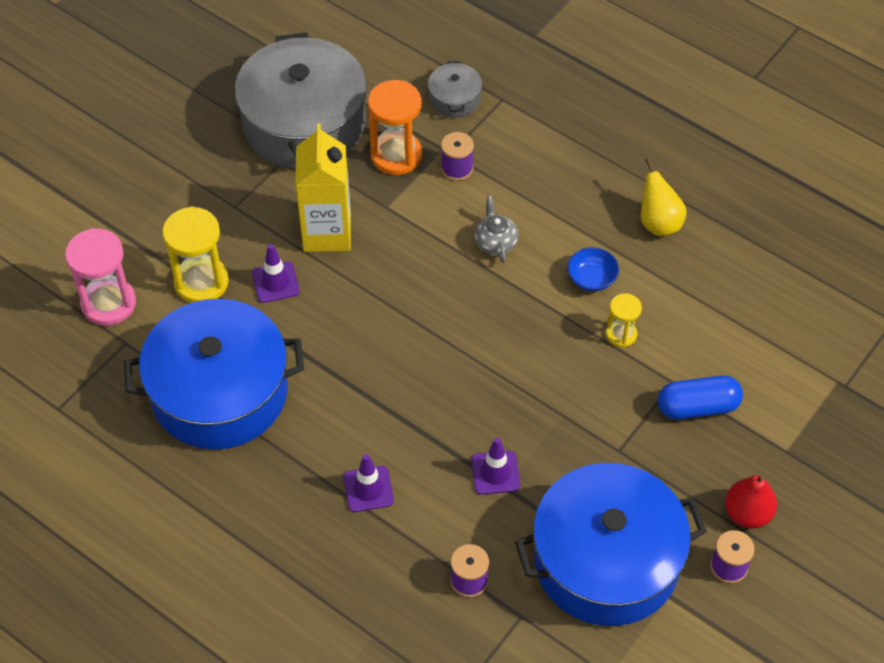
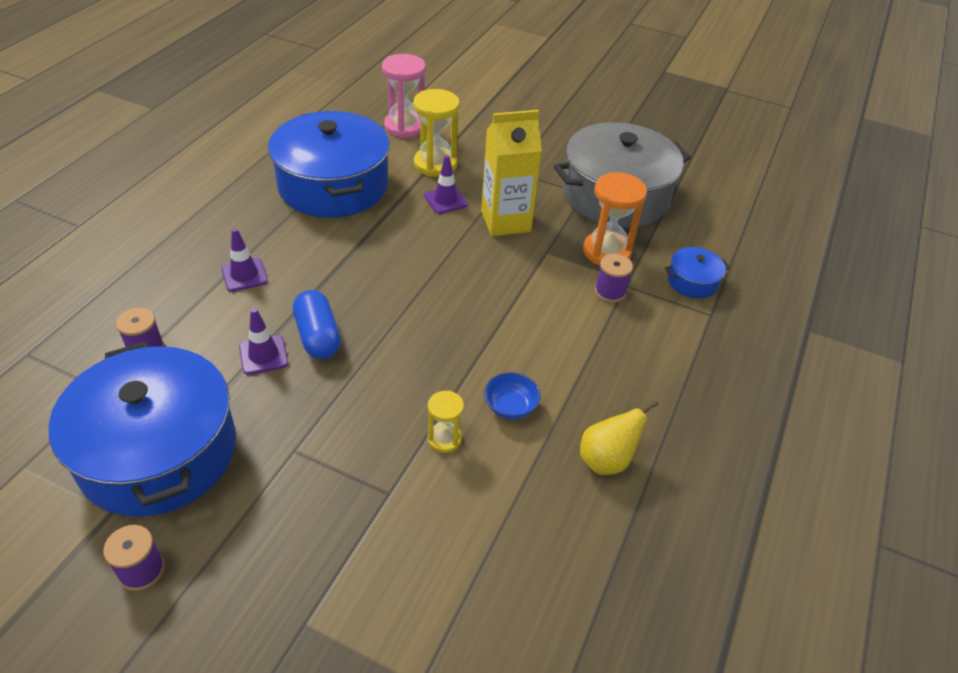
camera: 75 degrees right, 10 degrees down
grey pot [428,61,482,118] -> blue pot [665,247,730,299]
grey teapot [475,196,519,263] -> none
blue capsule [658,375,743,420] -> blue capsule moved to [293,290,341,359]
red pear [725,474,777,529] -> none

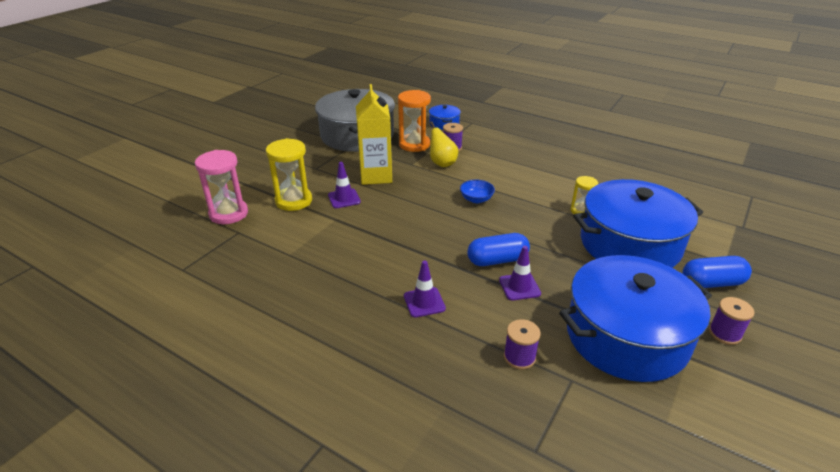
camera: 80 degrees left, 10 degrees down
blue pot [268,111,390,218] -> blue pot moved to [573,179,703,268]
blue bowl [484,372,541,420] -> blue bowl moved to [460,180,495,203]
yellow pear [580,400,658,475] -> yellow pear moved to [430,121,458,167]
none -> blue capsule [682,256,752,288]

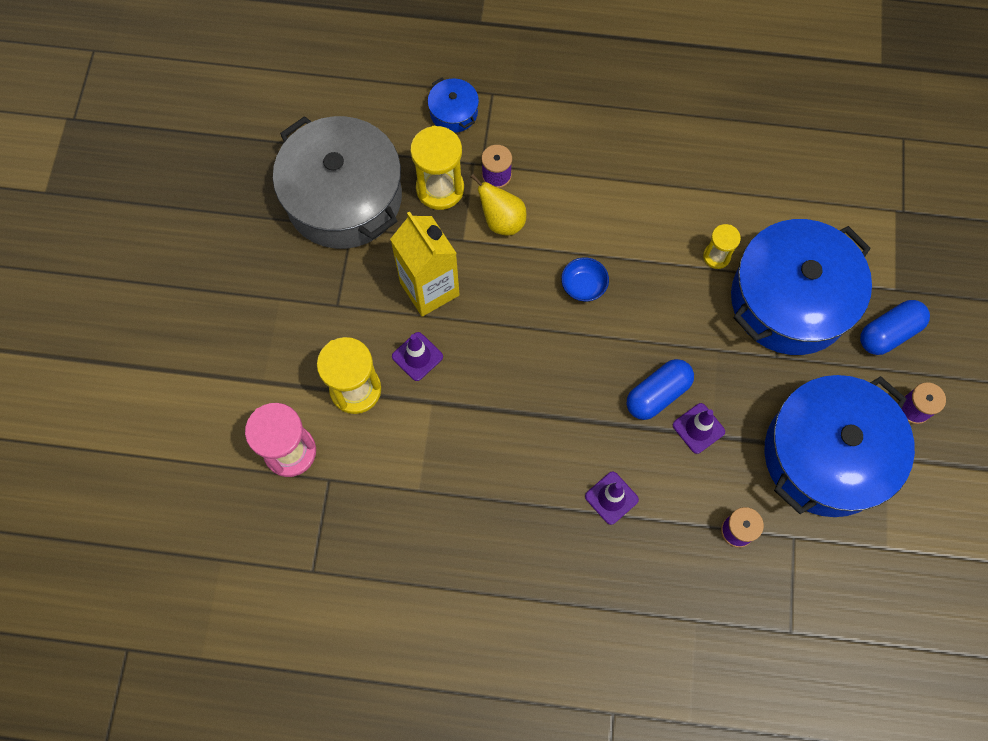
camera: 25 degrees left, 35 degrees up
orange hourglass [398,90,431,152] -> yellow hourglass [410,126,464,210]

